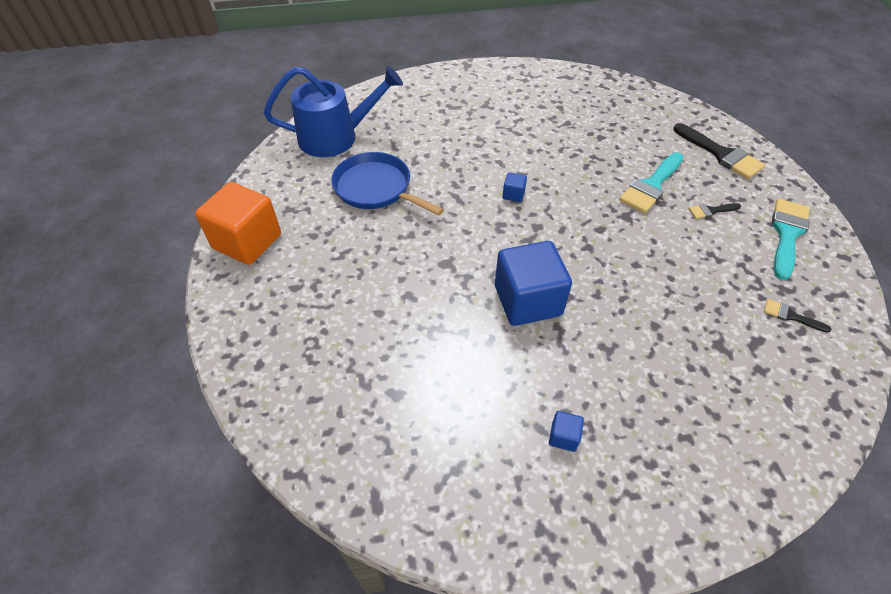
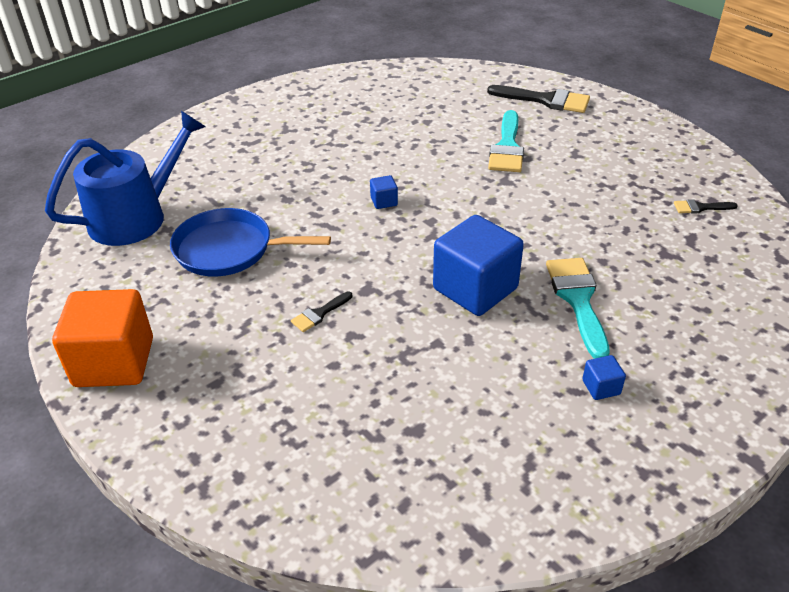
camera: 30 degrees left, 10 degrees down
black brush [689,203,741,219] -> black brush moved to [291,291,352,332]
turquoise brush [772,199,810,280] -> turquoise brush moved to [546,258,610,359]

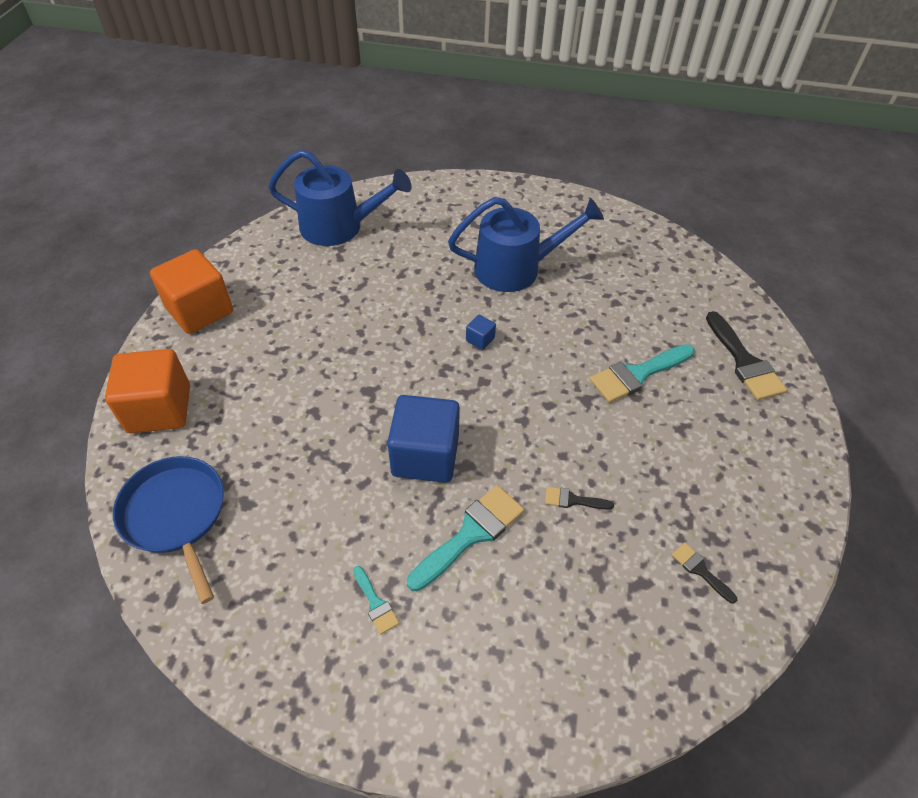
camera: 50 degrees right, 10 degrees up
blue pan [170,208,331,276] -> blue pan moved to [113,456,224,604]
black brush [291,291,352,332] -> black brush moved to [545,486,614,510]
blue cube [582,355,626,400] -> turquoise brush [353,566,399,635]
none -> orange cube [105,349,190,433]
none -> blue watering can [448,197,604,292]

